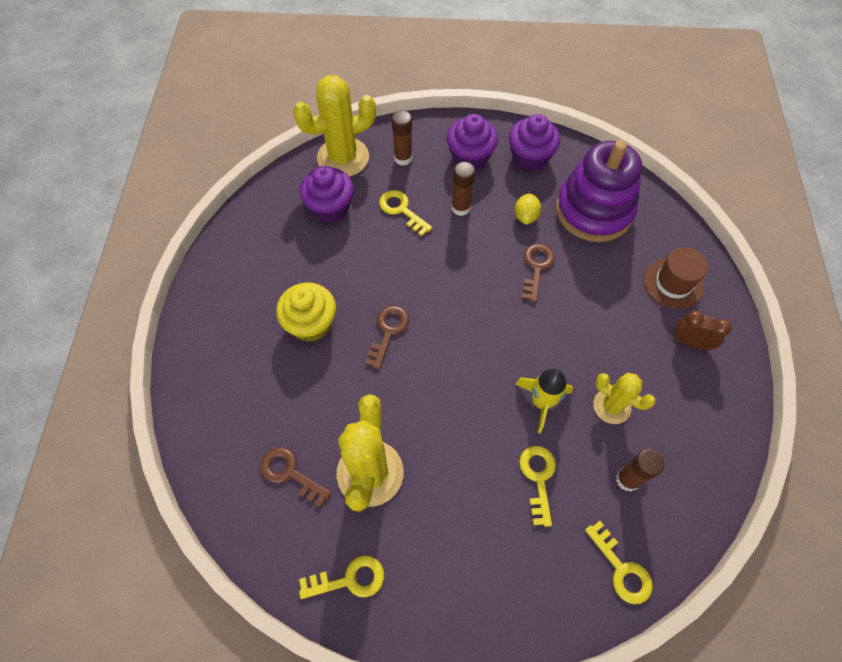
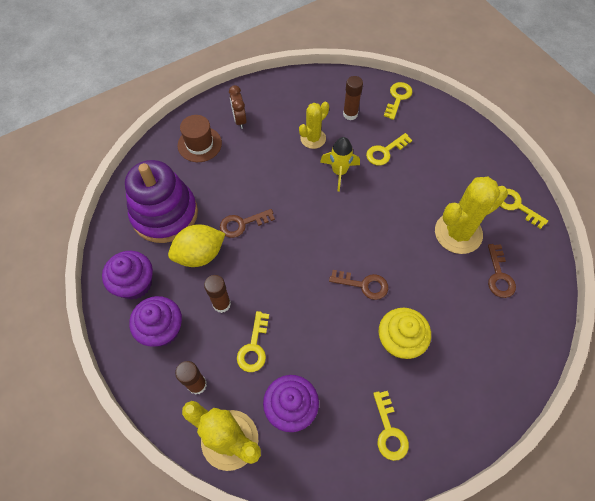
camera: 125 degrees left, 0 degrees up
brown key [365,306,409,369] -> brown key turned 150 degrees counterclockwise [329,270,388,300]
yellow lemon [515,193,541,225] -> yellow lemon [168,224,225,267], size x1.77
yellow cactus [593,373,656,424] -> yellow cactus turned 45 degrees clockwise [299,102,329,149]
none -> yellow key [373,391,409,461]

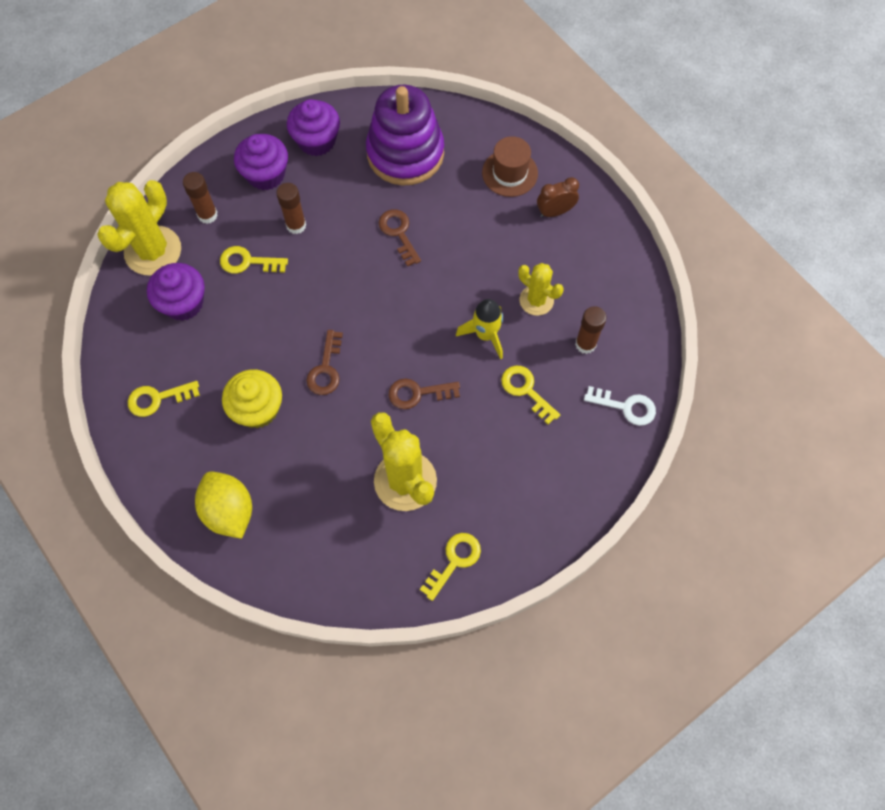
camera: 85 degrees right, 5 degrees up
yellow lemon [168,224,225,267] -> yellow lemon moved to [195,472,252,539]
yellow key [384,82,412,120] -> white key [584,386,656,426]
brown key [488,244,516,298] -> brown key moved to [389,379,460,409]

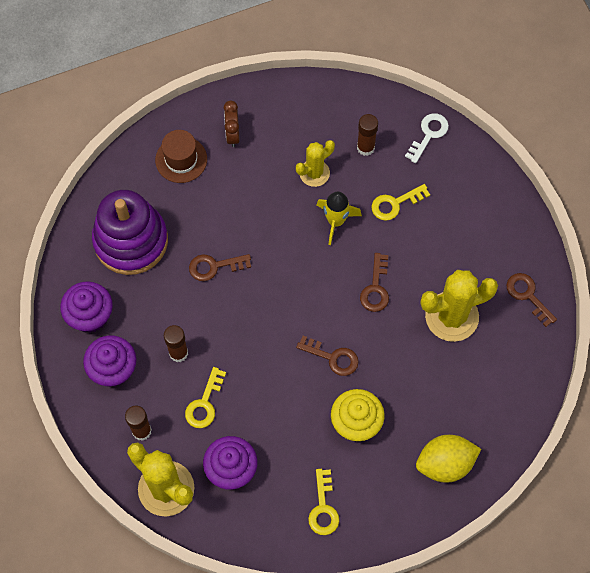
camera: 75 degrees left, 0 degrees up
yellow key [420,533,481,601] -> brown key [507,273,557,327]

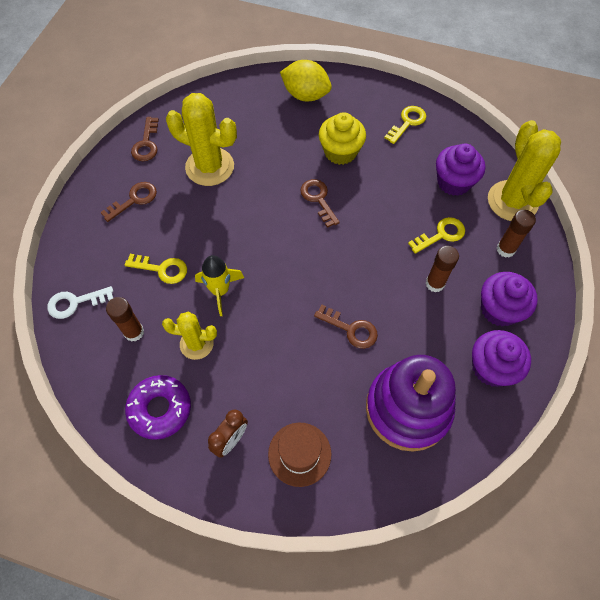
camera: 140 degrees left, 5 degrees down
brown key [360,253,389,312] -> brown key moved to [101,182,157,222]
none -> purple donut [125,375,191,440]

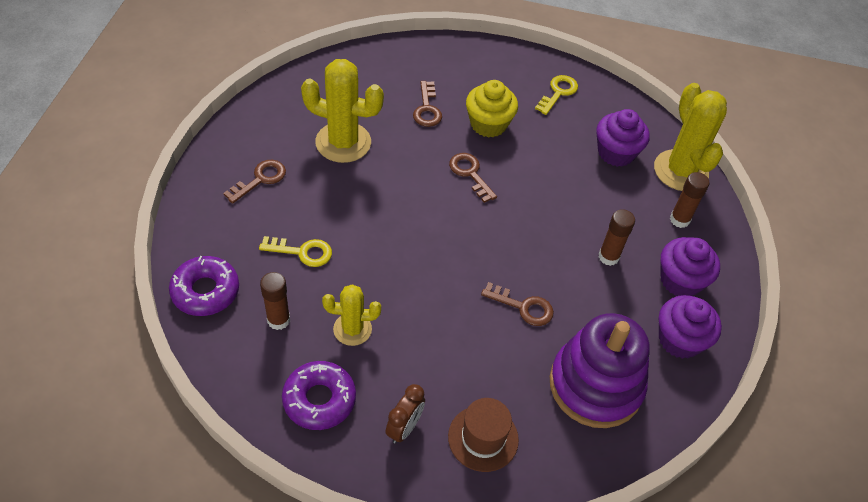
camera: 10 degrees left, 10 degrees down
white key [47,286,113,319] -> purple donut [169,256,239,316]
brown key [131,117,159,161] -> brown key moved to [413,81,442,127]
yellow rocket [195,255,244,316] -> none
yellow lemon [280,60,332,101] -> none
yellow key [408,217,465,254] -> none

